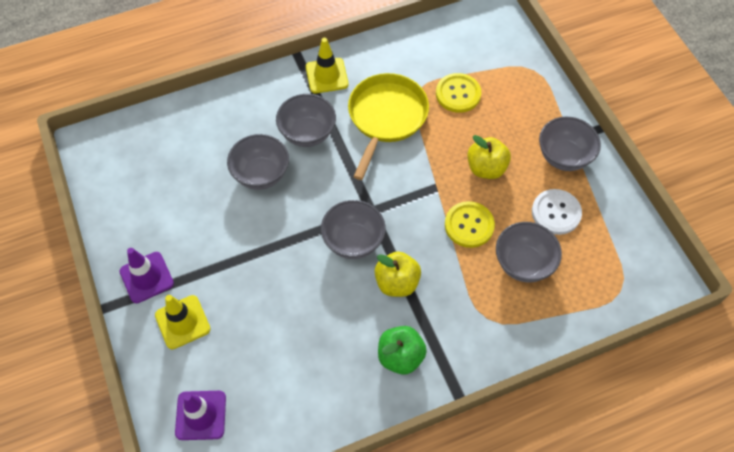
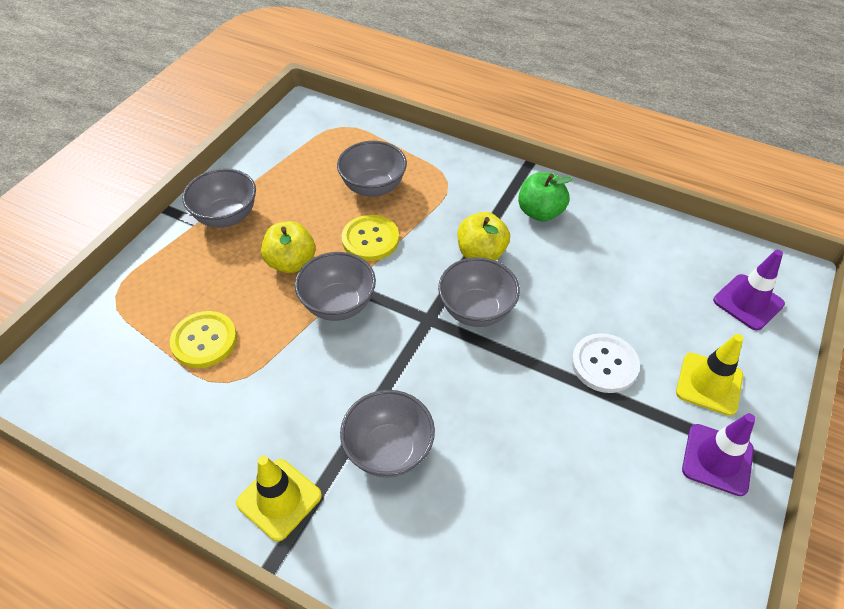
camera: 130 degrees left, 10 degrees down
grey bowl [227,134,289,190] -> grey bowl moved to [295,252,376,321]
yellow pan [348,73,429,180] -> none
white button [532,189,582,235] -> white button moved to [572,333,640,393]

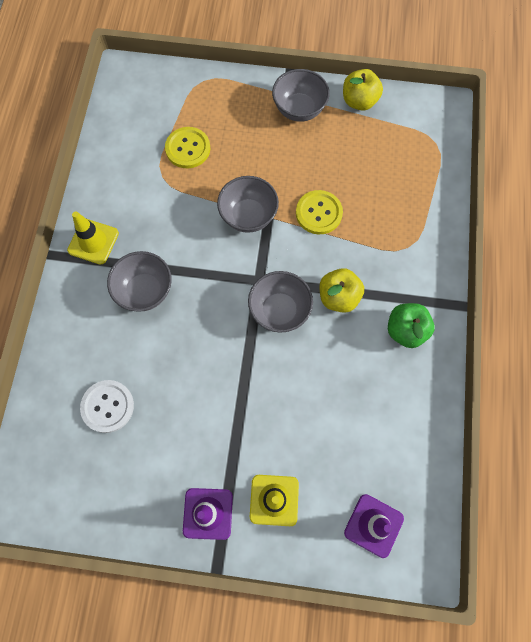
camera: 70 degrees right, 20 degrees up
yellow apple [261,221,315,273] -> yellow apple moved to [343,69,383,111]
grey bowl [337,141,407,197] -> none
white button [572,333,640,393] -> white button moved to [80,380,134,433]

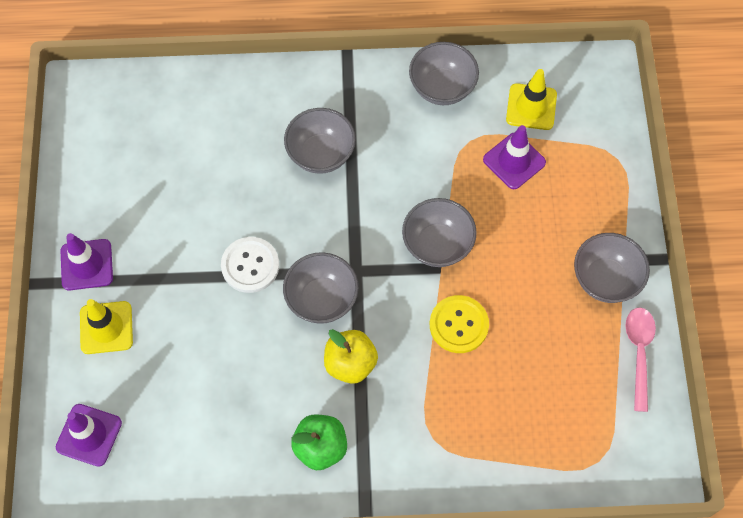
camera: 80 degrees right, 5 degrees down
yellow traffic cone [67,211,119,265] -> yellow traffic cone moved to [506,69,557,130]
white button [80,380,134,433] -> white button moved to [221,237,279,293]
yellow button [165,127,210,168] -> purple traffic cone [483,125,546,189]
yellow apple [343,69,383,111] -> pink spoon [626,308,656,412]
none -> grey bowl [409,42,479,105]

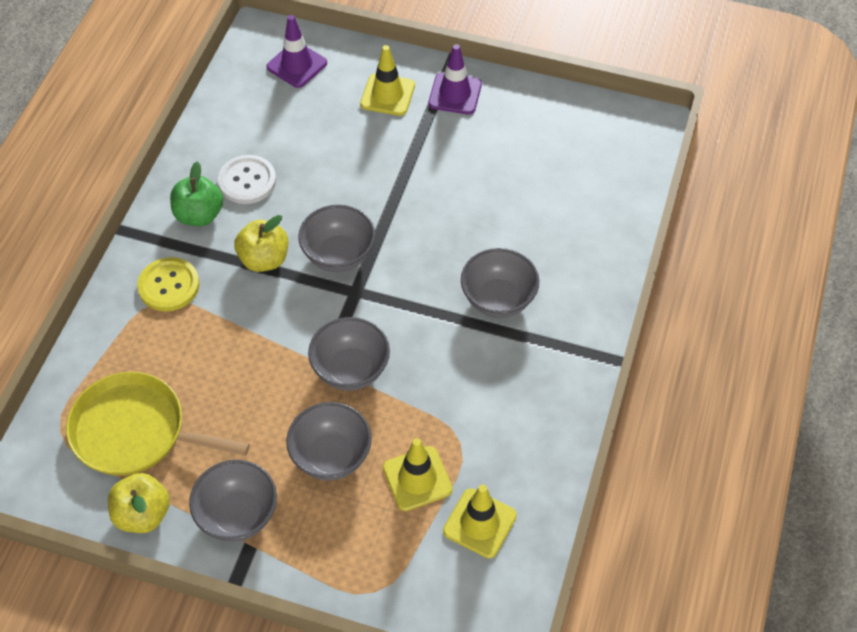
camera: 110 degrees right, 10 degrees down
white button [221,237,279,293] -> white button moved to [218,155,276,204]
grey bowl [409,42,479,105] -> grey bowl moved to [286,402,372,481]
yellow button [430,295,489,353] -> yellow button moved to [137,257,199,311]
purple traffic cone [483,125,546,189] -> yellow traffic cone [383,438,453,511]
pink spoon [626,308,656,412] -> yellow apple [108,473,170,533]
none -> yellow pan [66,372,250,476]

